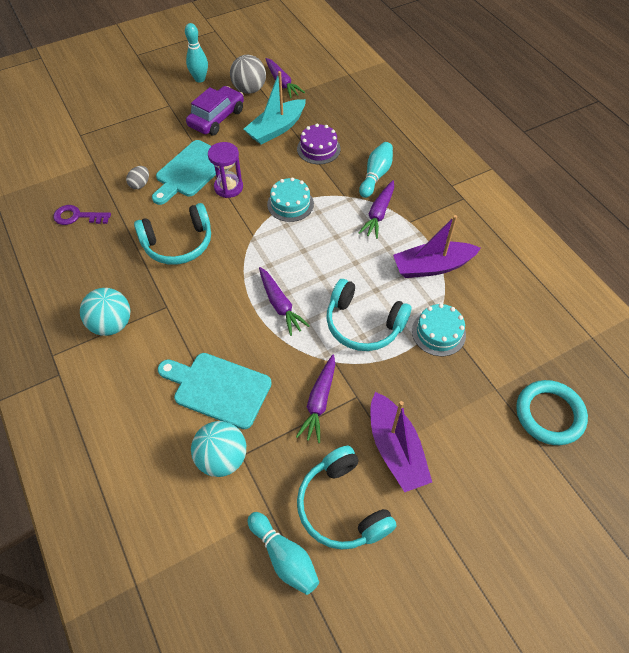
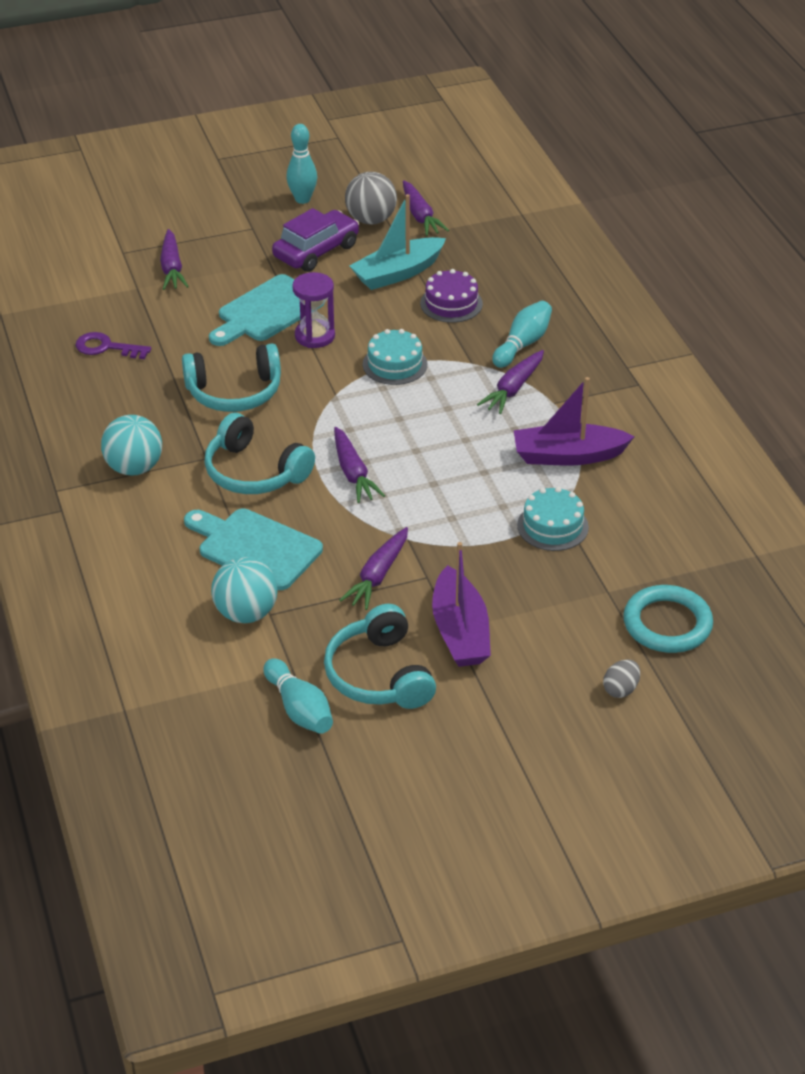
camera: 10 degrees right, 15 degrees down
grey egg [126,166,149,189] -> grey egg moved to [603,659,640,698]
turquoise headphones [326,279,411,351] -> turquoise headphones moved to [204,413,315,494]
none -> purple carrot [160,229,189,290]

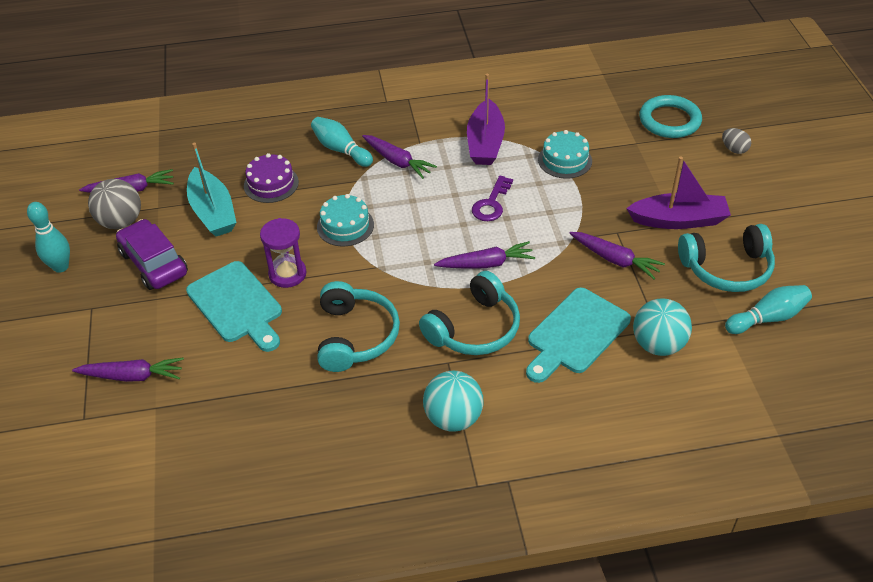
camera: 80 degrees left, 5 degrees up
purple key [75,332,151,359] -> purple key moved to [472,176,513,221]

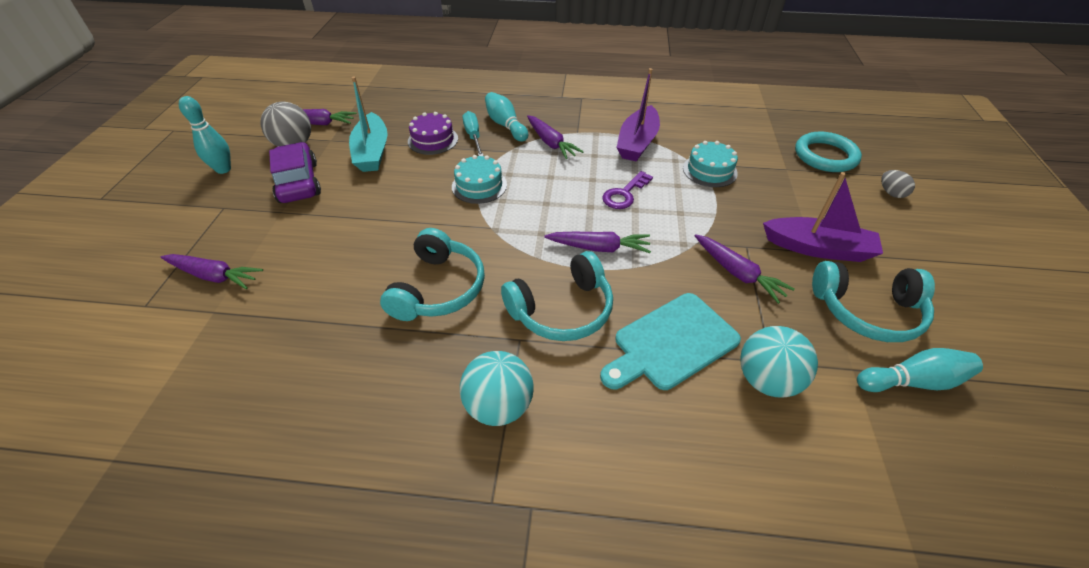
camera: 15 degrees right, 0 degrees up
turquoise cutting board [186,261,282,352] -> none
purple hourglass [260,218,307,288] -> none
none -> turquoise screwdriver [462,111,484,156]

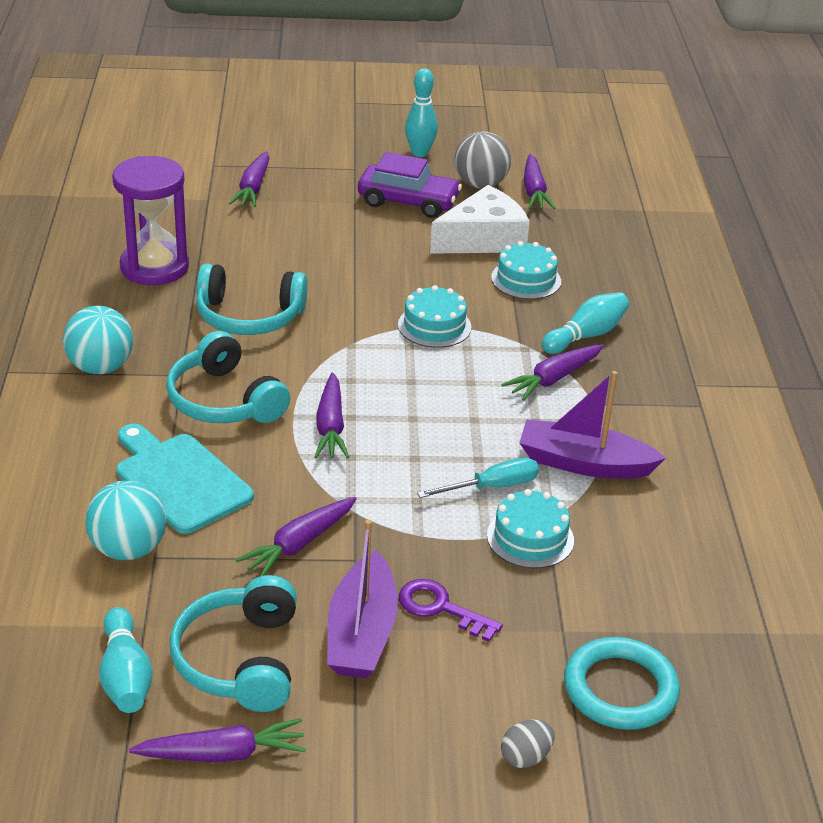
camera: 80 degrees right, 10 degrees down
purple car [269,142,321,203] -> purple car turned 45 degrees clockwise [358,152,462,218]
turquoise boat [349,77,388,172] -> white cheese [430,185,530,254]
purple cake [408,112,458,155] -> turquoise cake [491,241,561,299]
turquoise screwdriver [462,111,484,156] -> turquoise screwdriver moved to [417,458,539,498]
purple key [602,171,653,209] -> purple key moved to [399,579,503,642]
none -> purple hourglass [112,156,189,285]
none -> purple carrot [129,718,306,763]

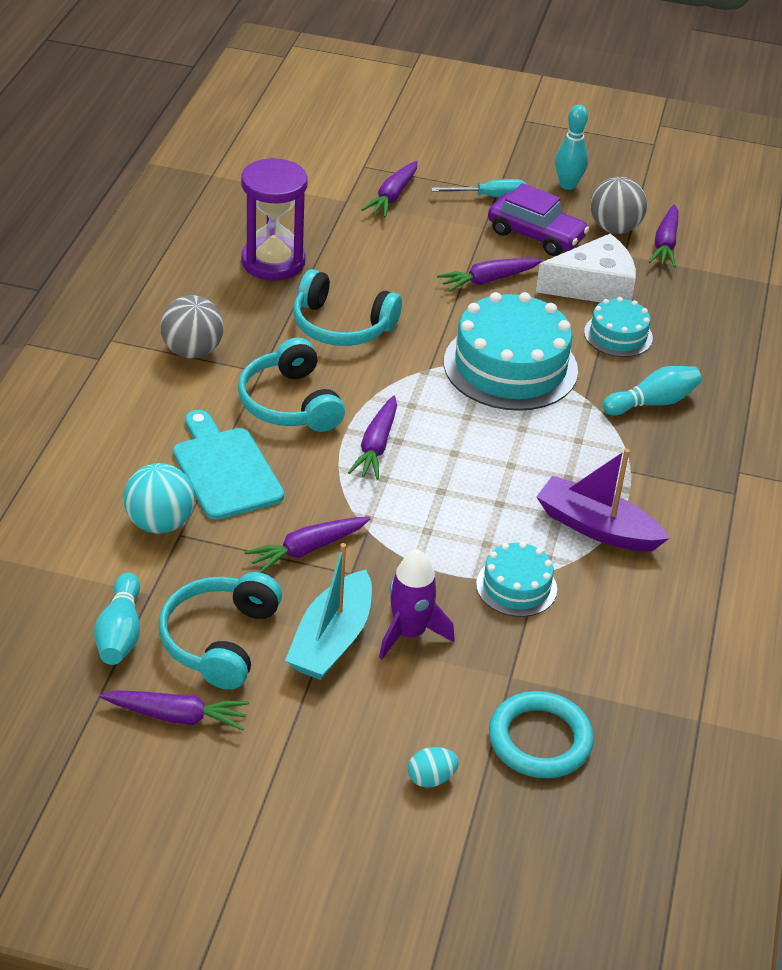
camera: 15 degrees right, 5 degrees up
turquoise ball [63,306,133,374] -> grey ball [160,295,224,358]
purple boat [327,519,398,678] -> turquoise boat [285,543,372,680]
turquoise cake [398,285,471,348] -> turquoise cake [444,292,578,411], size x1.91
purple key [399,579,503,642] -> purple rocket [379,549,455,659]
turquoise screwdriver [417,458,539,498] -> turquoise screwdriver moved to [431,179,526,197]
purple carrot [501,344,604,401] -> purple carrot moved to [437,258,542,292]
grey egg [501,719,555,768] -> turquoise egg [408,747,459,788]

